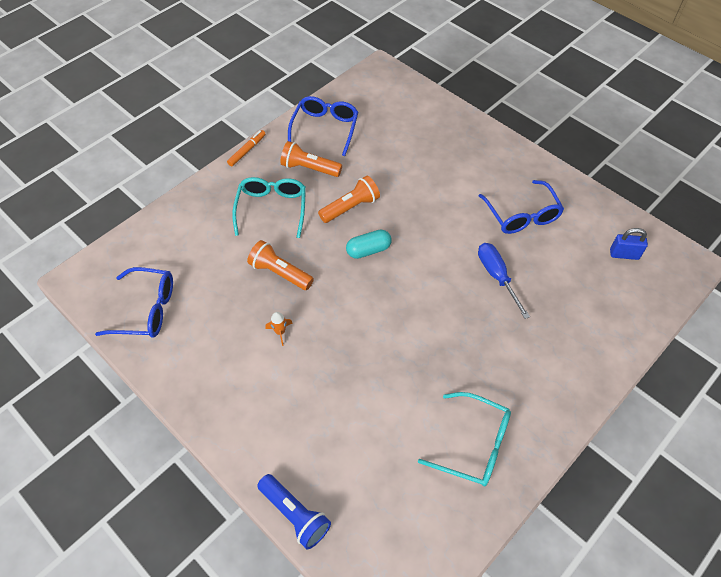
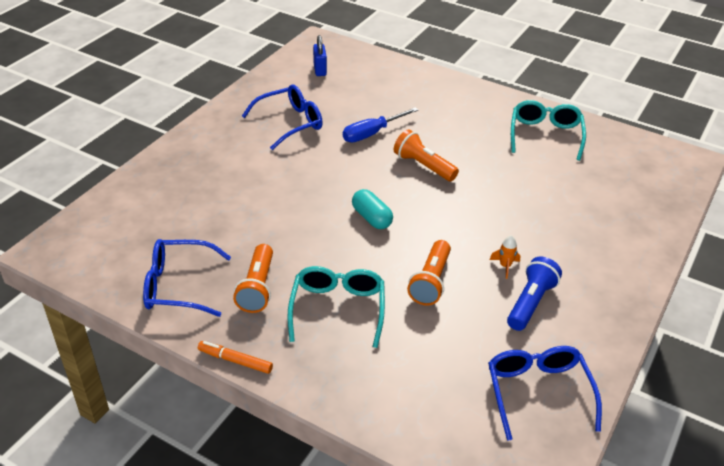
camera: 105 degrees left, 15 degrees down
turquoise glasses [232,177,306,238] -> turquoise glasses turned 105 degrees clockwise [288,266,385,348]
blue flashlight [257,474,331,549] -> blue flashlight moved to [507,256,562,331]
orange flashlight [318,176,380,223] -> orange flashlight moved to [394,129,459,181]

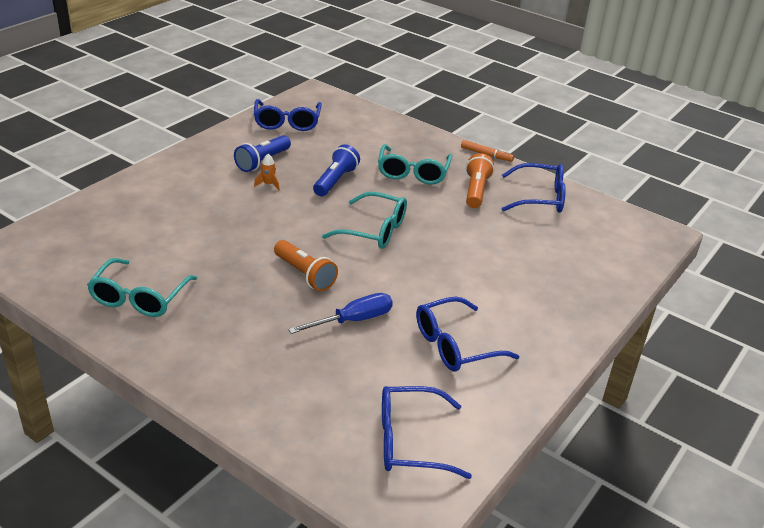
camera: 175 degrees left, 5 degrees down
blue padlock [313,35,327,76] -> blue glasses [382,386,472,479]
turquoise capsule [352,189,393,229] -> turquoise glasses [322,192,407,249]
orange flashlight [407,240,451,306] -> blue flashlight [313,144,360,196]

